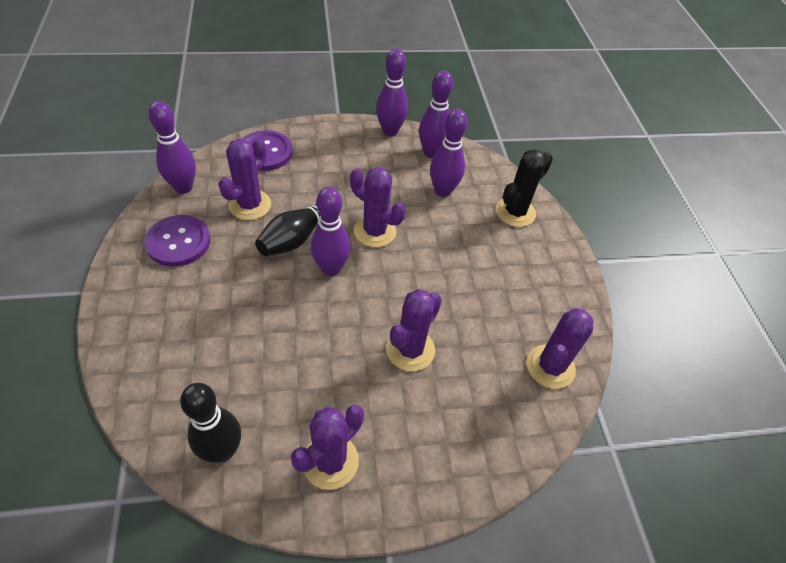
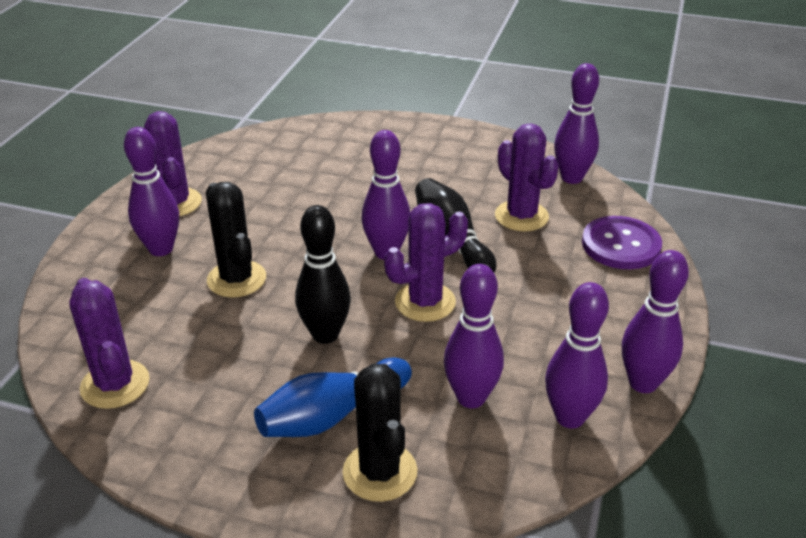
camera: 120 degrees right, 15 degrees down
purple button [145,215,211,267] -> none
black bowling pin [180,383,241,463] -> black bowling pin moved to [295,205,351,344]
purple cactus [386,289,442,371] -> black cactus [206,182,266,298]
none -> purple bowling pin [124,127,179,256]
none -> blue bowling pin [254,358,412,437]

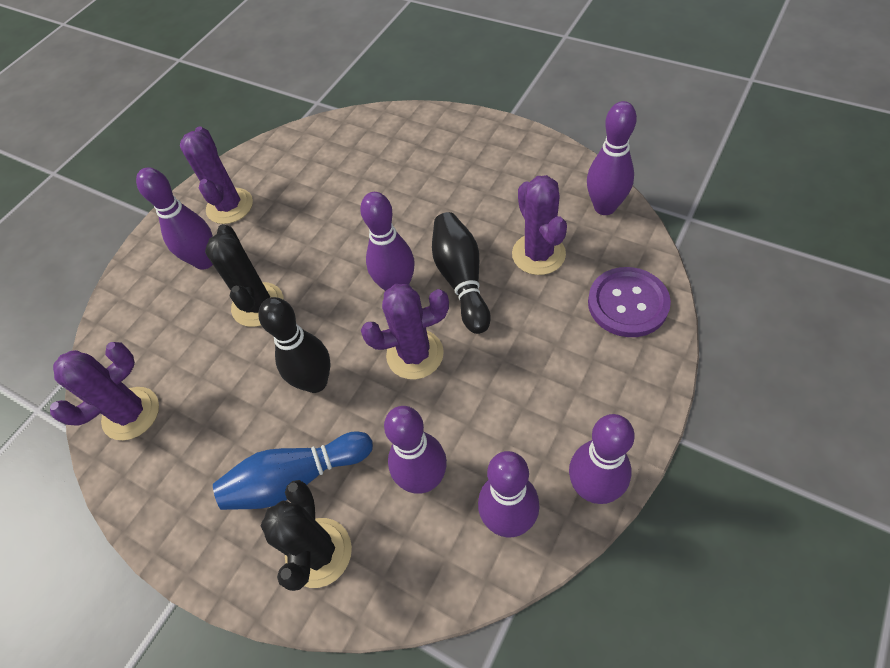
camera: 20 degrees right, 20 degrees up
purple cactus [69,278,150,409] -> purple cactus turned 60 degrees clockwise [50,342,159,440]

